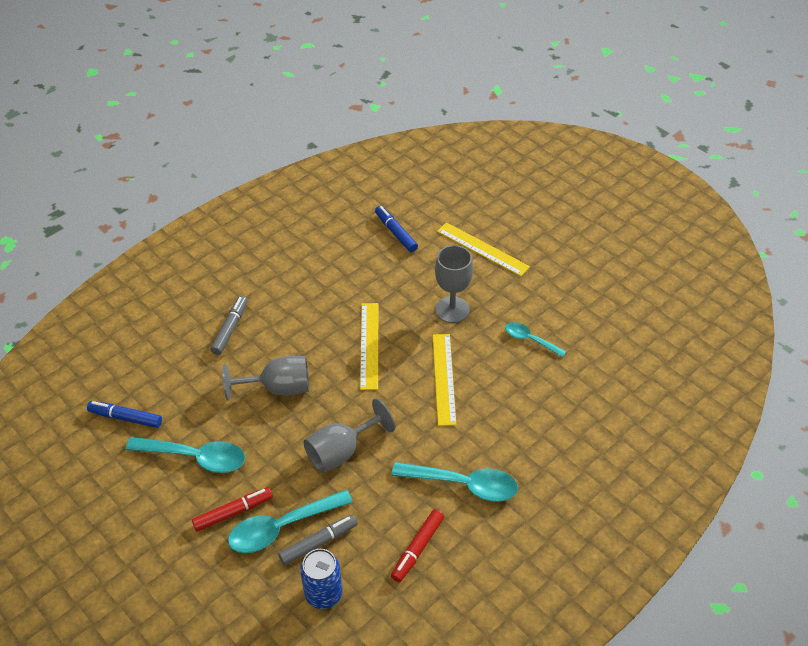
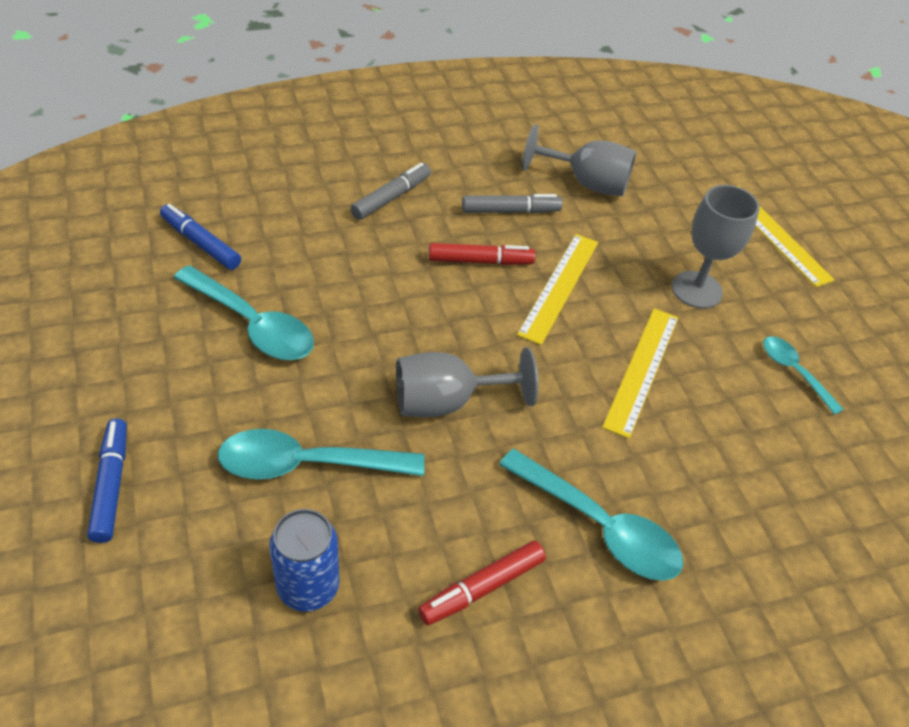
camera: 20 degrees right, 0 degrees up
red marker [192,487,273,532] -> red marker moved to [429,243,536,265]
grey goblet [223,356,309,400] -> grey goblet moved to [522,124,636,196]
grey marker [278,515,357,565] -> grey marker moved to [462,194,563,213]
blue marker [375,206,418,252] -> blue marker moved to [87,418,127,543]

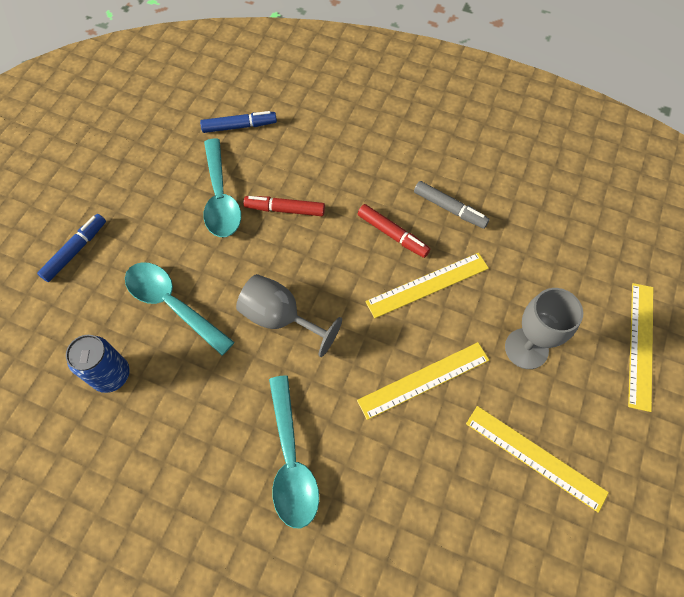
camera: 45 degrees right, 15 degrees up
blue marker [160,204,241,270] -> blue marker turned 90 degrees clockwise [200,111,277,133]
grey marker [350,163,431,220] -> none
red marker [418,541,546,625] -> red marker moved to [243,196,325,216]
grey goblet [522,124,636,196] -> none
turquoise spoon [763,336,844,415] -> yellow ruler [466,406,609,513]

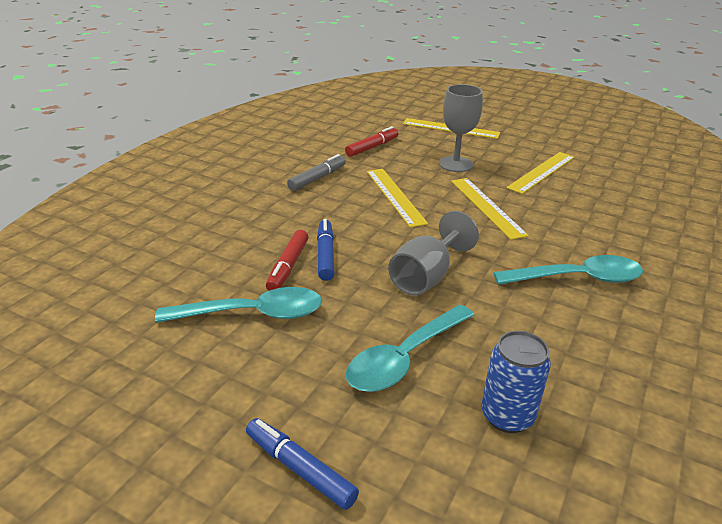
camera: 85 degrees left, 30 degrees down
blue marker [200,111,277,133] -> blue marker moved to [317,219,335,281]
red marker [358,204,430,258] -> red marker moved to [345,126,398,157]

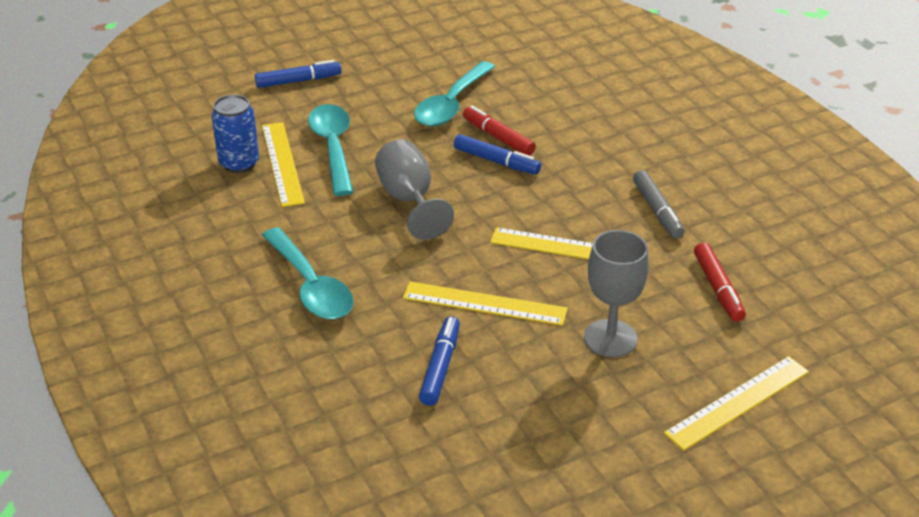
camera: 125 degrees right, 5 degrees up
turquoise spoon [493,255,643,285] -> turquoise spoon turned 60 degrees counterclockwise [262,227,354,319]
yellow ruler [507,152,574,194] -> yellow ruler moved to [262,122,305,207]
none -> blue marker [419,316,460,406]

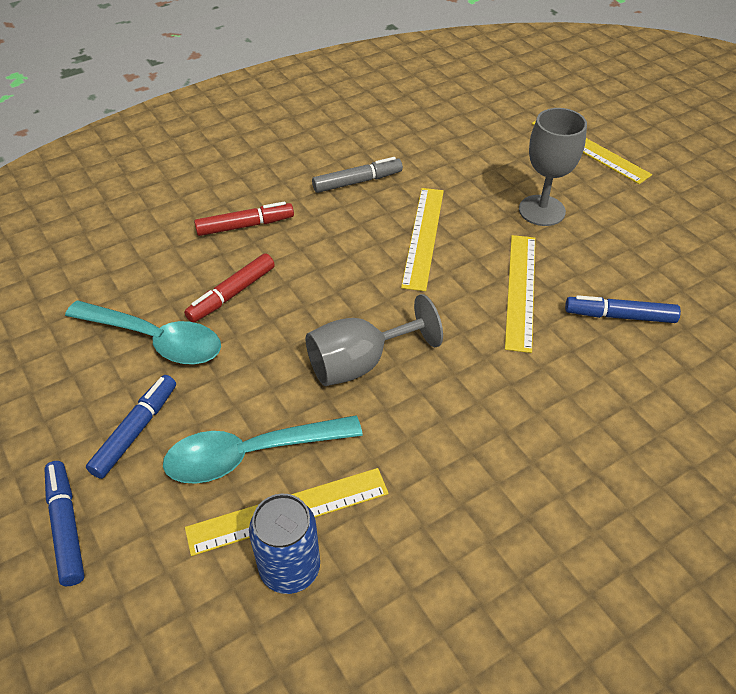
camera: 95 degrees left, 10 degrees up
turquoise spoon [262,227,354,319] -> none
blue marker [454,134,541,175] -> blue marker moved to [86,375,176,479]
red marker [694,243,746,322] -> red marker moved to [194,201,294,236]

